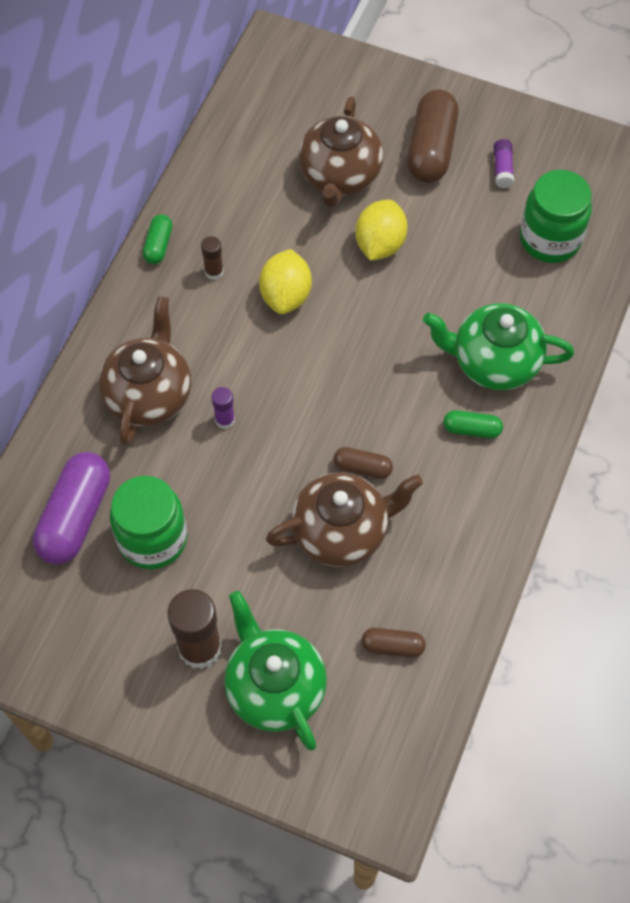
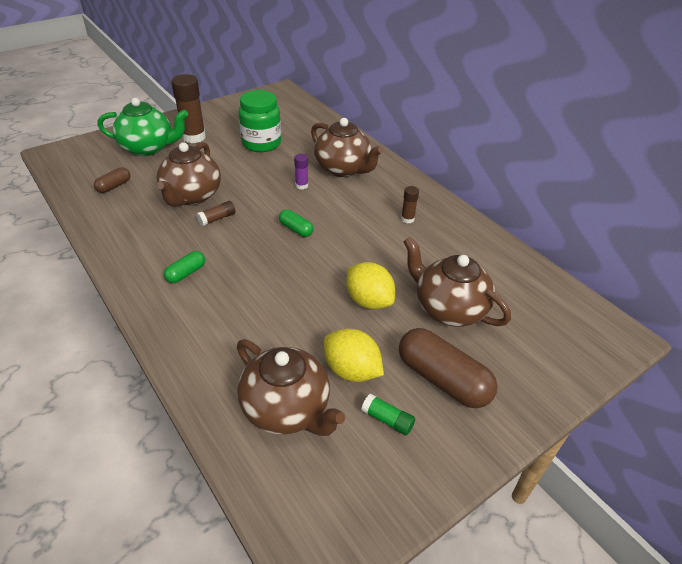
camera: 120 degrees right, 20 degrees down
purple capsule [33,452,110,564] -> none
green capsule [143,214,172,264] -> green capsule moved to [279,209,313,237]
yellow lemon [259,249,312,314] -> yellow lemon moved to [324,329,384,382]
brown capsule [333,447,393,479] -> brown glue stick [196,201,236,226]
green teapot [423,303,574,390] -> none
purple glue stick [493,139,514,188] -> green glue stick [361,394,415,436]
green jar [520,170,592,263] -> brown teapot [237,339,345,436]

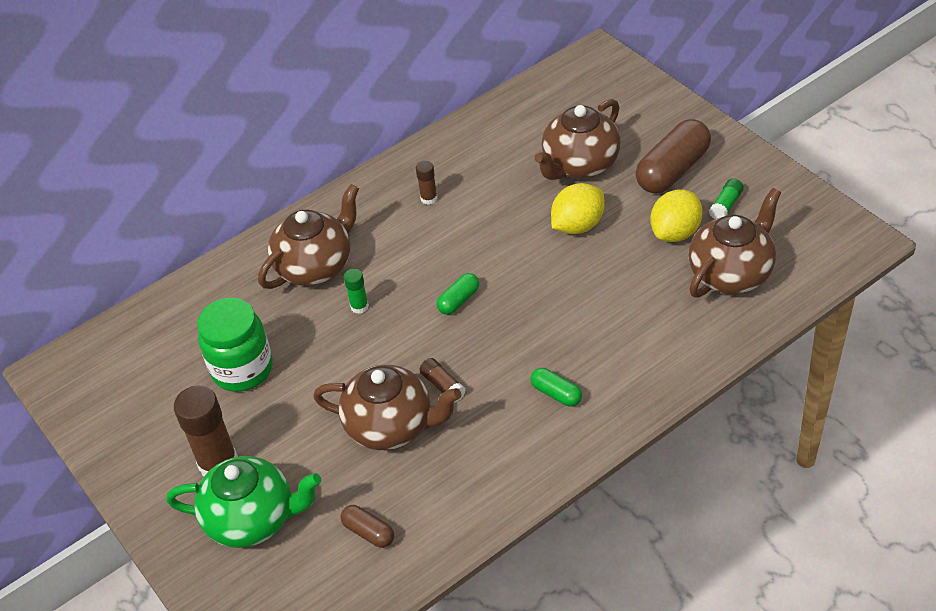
camera: 85 degrees left, 5 degrees up
green teapot [98,98,188,156] -> green teapot turned 90 degrees clockwise [166,456,321,548]
purple glue stick [294,154,308,190] -> green glue stick [344,269,369,314]

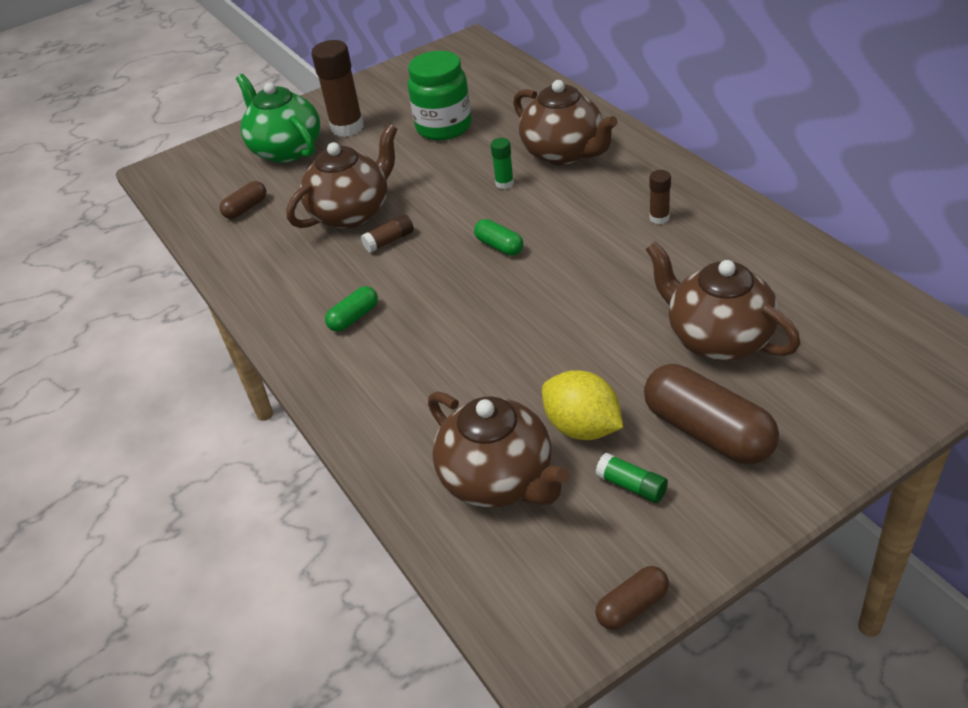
camera: 95 degrees right, 5 degrees down
green teapot [166,456,321,548] -> green teapot turned 135 degrees clockwise [236,74,320,163]
brown teapot [313,365,461,450] -> brown teapot turned 150 degrees counterclockwise [287,124,397,229]
yellow lemon [551,183,604,234] -> none
none -> brown capsule [595,566,669,630]

